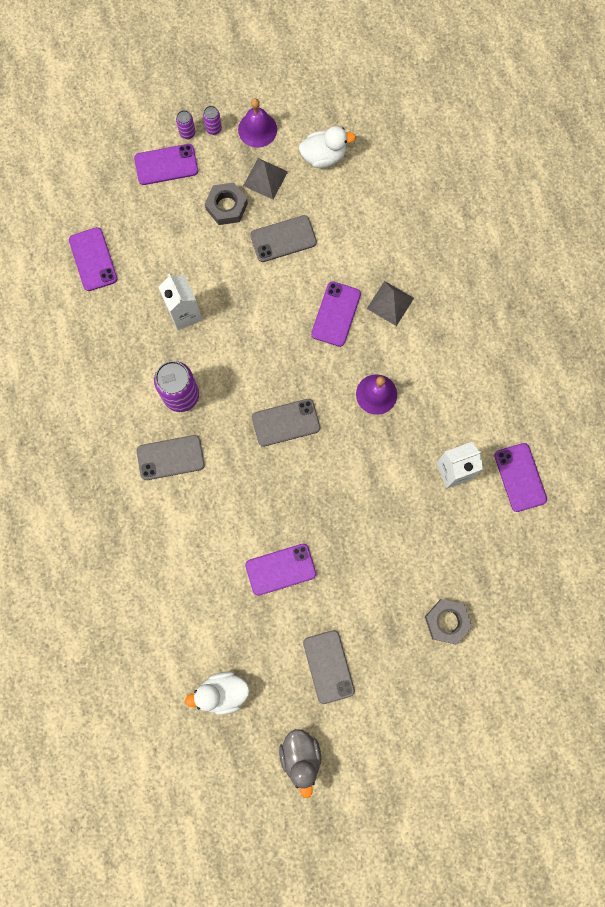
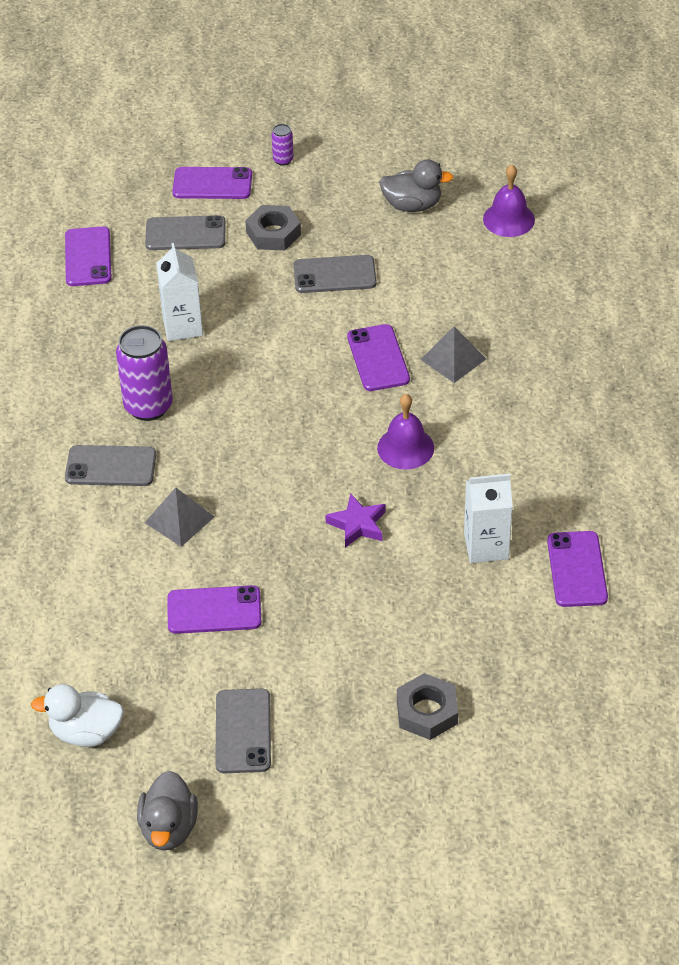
camera: 15 degrees right, 30 degrees down
purple can [176,110,195,139] -> none
purple bell [238,98,277,148] -> purple bell moved to [483,165,535,237]
grey pyramid [243,158,288,199] -> grey pyramid moved to [144,487,215,547]
grey phone [252,399,320,447] -> grey phone moved to [145,215,226,250]
white duck [299,126,356,168] -> grey duck [379,159,453,212]
purple phone [311,281,361,347] -> purple phone turned 45 degrees counterclockwise [347,324,410,391]
none -> purple star [325,493,386,548]

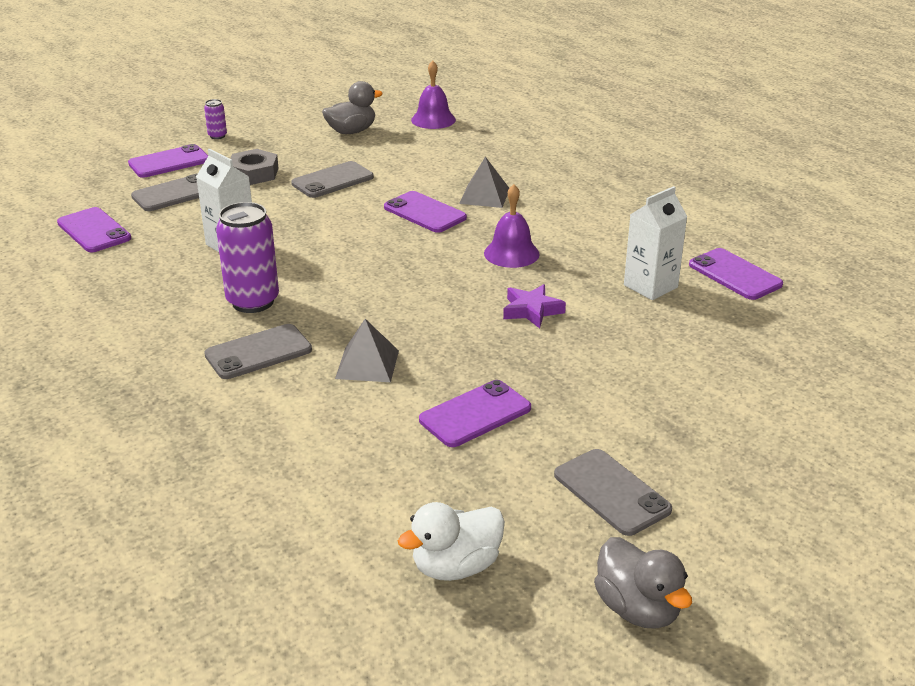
camera: 35 degrees left, 15 degrees down
grey nut [397,673,458,740] -> none

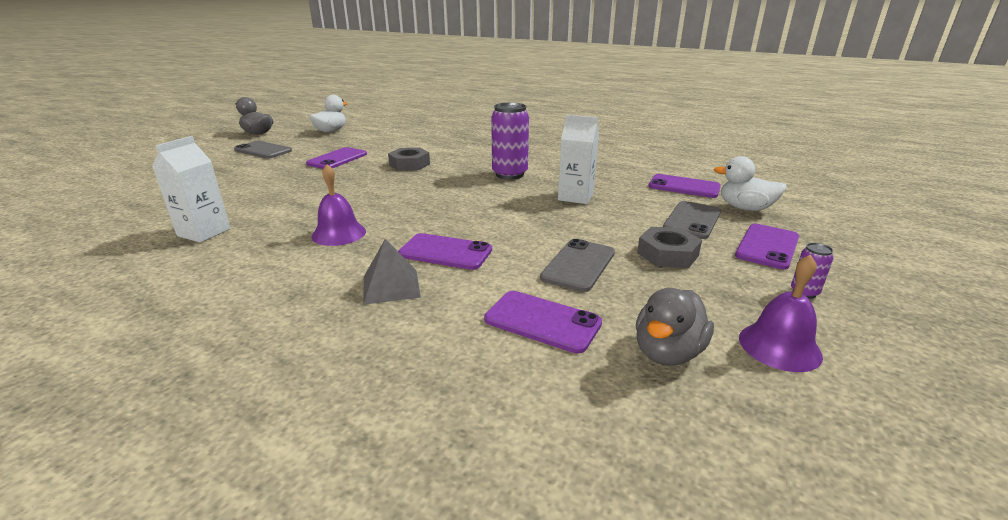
camera: 155 degrees right, 5 degrees down
grey phone [204,324,312,379] -> none
grey pyramid [335,319,399,382] -> grey nut [388,148,430,171]
purple bell [411,60,456,129] -> purple bell moved to [739,254,823,372]
purple star [503,284,566,328] -> none
purple phone [689,248,783,300] -> purple phone moved to [484,291,602,353]
none -> white duck [714,156,787,211]

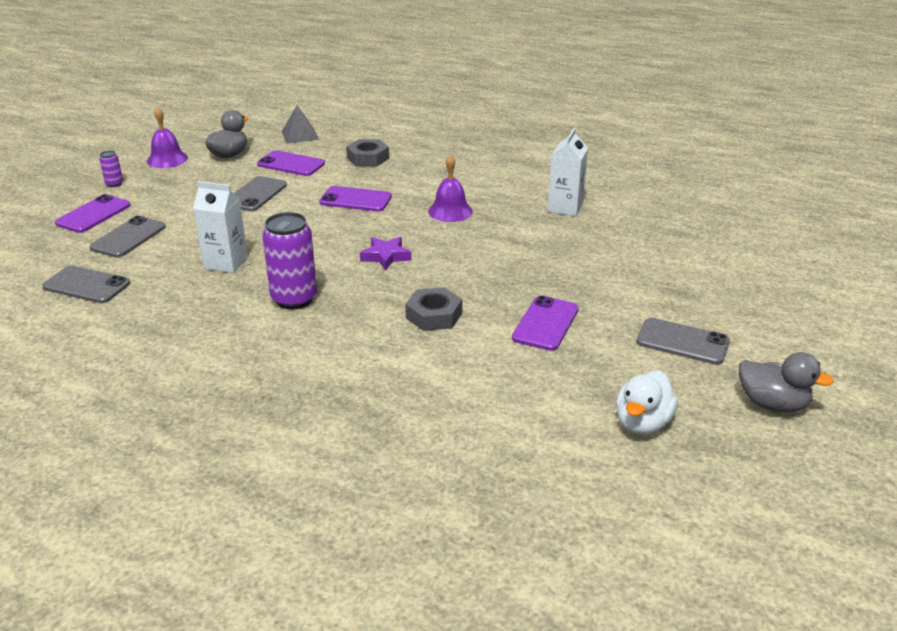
camera: 175 degrees right, 5 degrees up
grey pyramid [363,239,421,305] -> grey pyramid moved to [281,105,319,144]
grey nut [637,227,702,268] -> grey nut moved to [346,139,389,166]
purple phone [649,174,721,198] -> grey phone [42,265,130,303]
white duck [714,156,787,211] -> none
none -> purple star [360,237,412,271]

